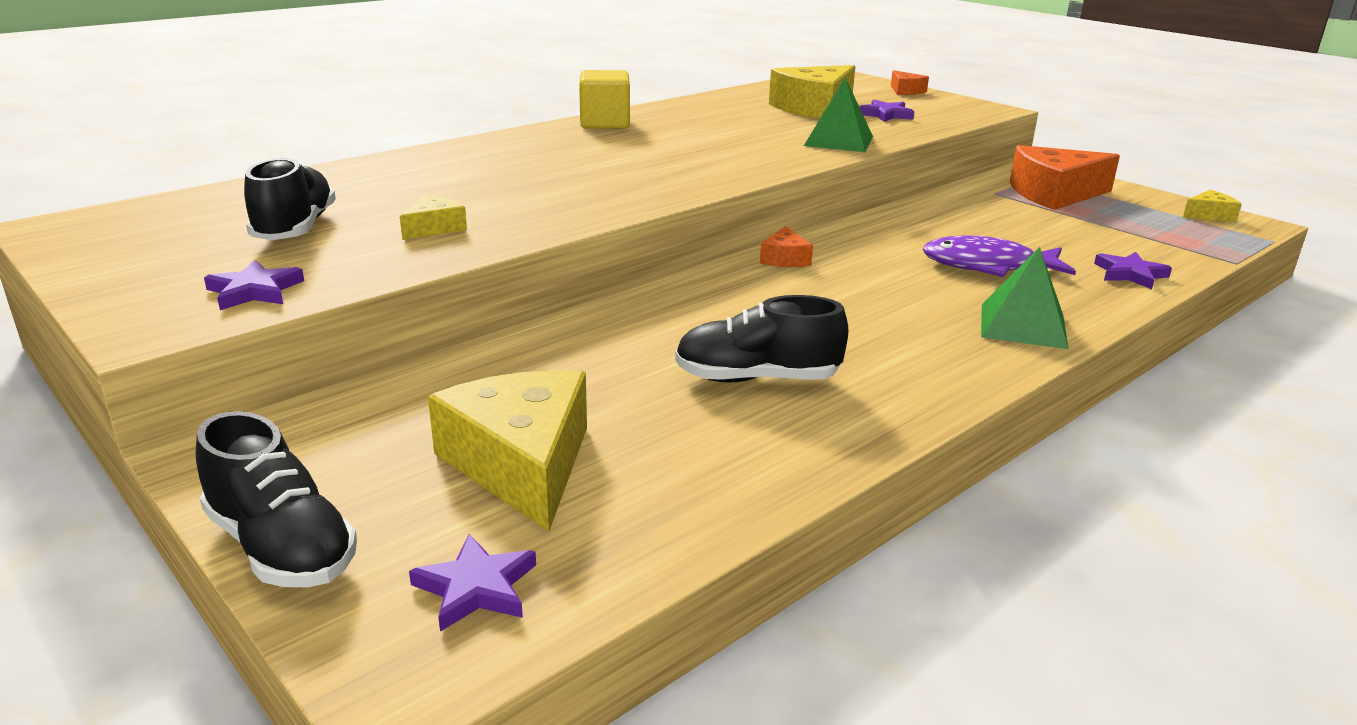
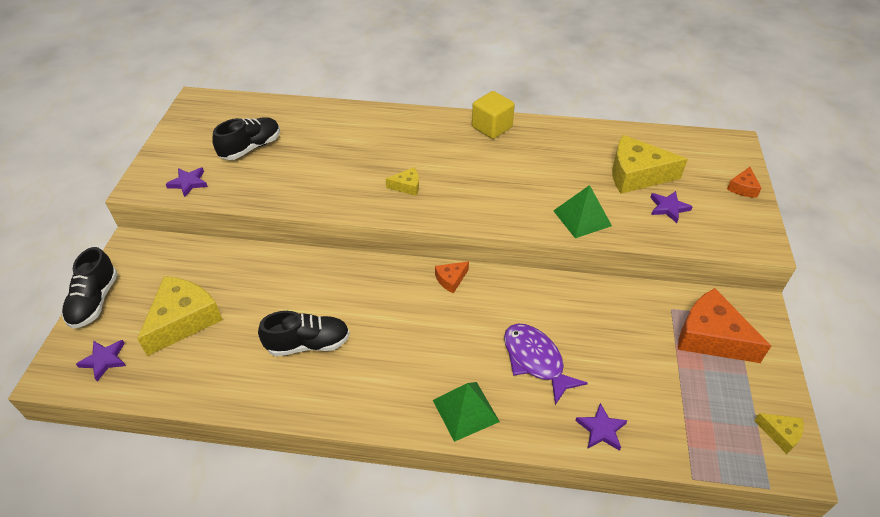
camera: 50 degrees right, 20 degrees up
yellow cheese [400,195,467,240] -> yellow cheese moved to [386,168,419,196]
black shoe [675,295,849,383] -> black shoe turned 120 degrees clockwise [258,311,350,356]

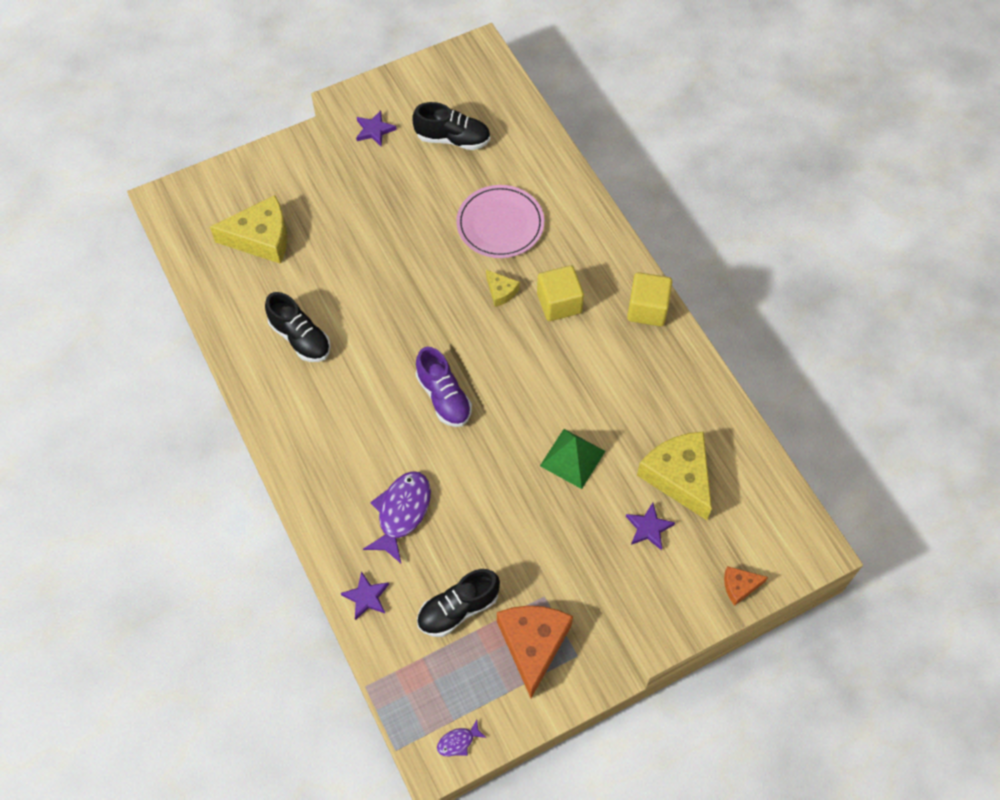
camera: 55 degrees right, 15 degrees up
black shoe [62,247,117,329] -> black shoe moved to [417,569,500,637]
purple star [76,340,126,381] -> none
green pyramid [433,382,500,442] -> none
orange cheese [435,261,469,293] -> purple shoe [416,347,472,427]
yellow cheese [754,413,804,454] -> purple fish [437,719,487,756]
none -> pink plate [456,185,544,258]
none -> yellow cube [537,265,584,321]

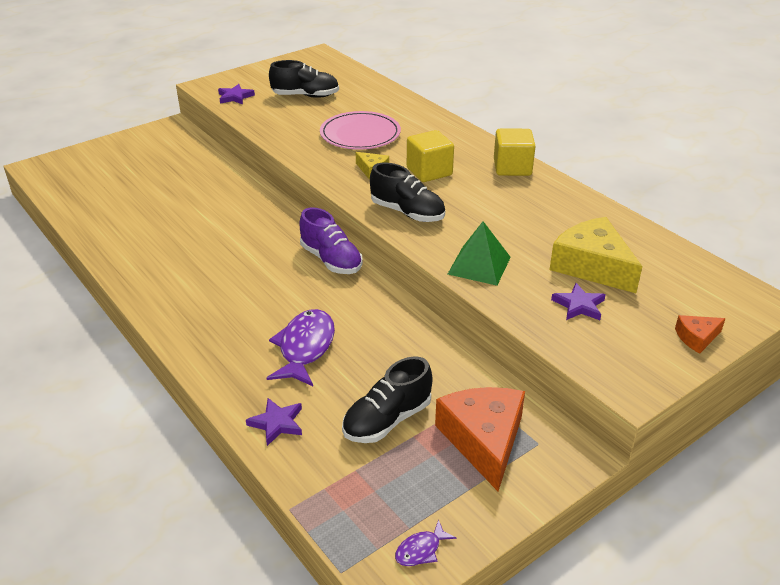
camera: 10 degrees left, 25 degrees down
yellow cheese [210,195,287,264] -> none
black shoe [265,292,331,362] -> black shoe moved to [370,163,445,222]

